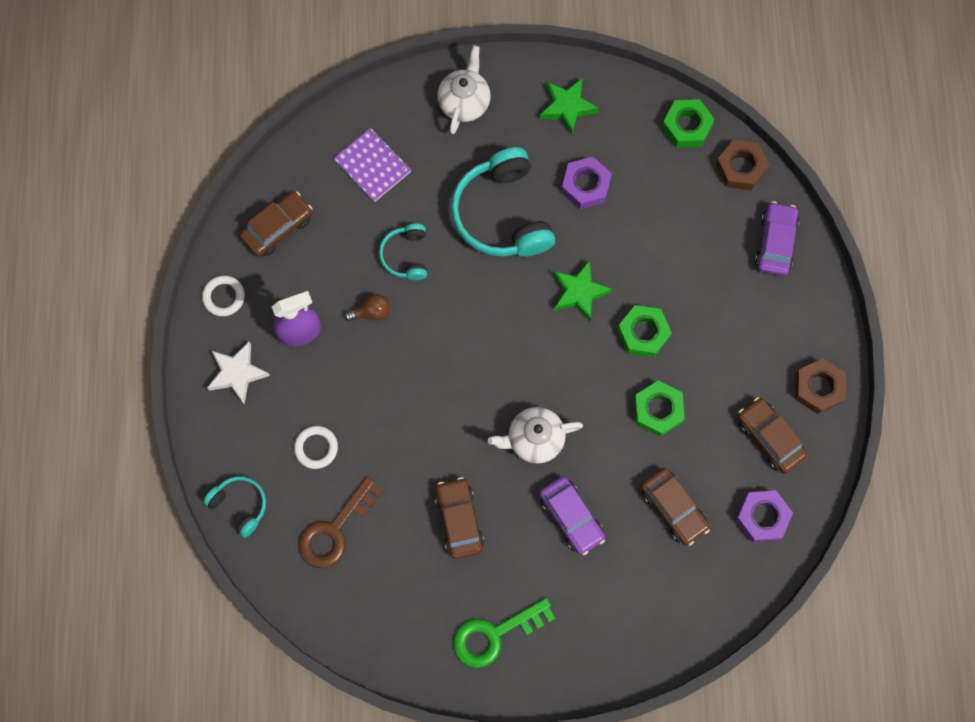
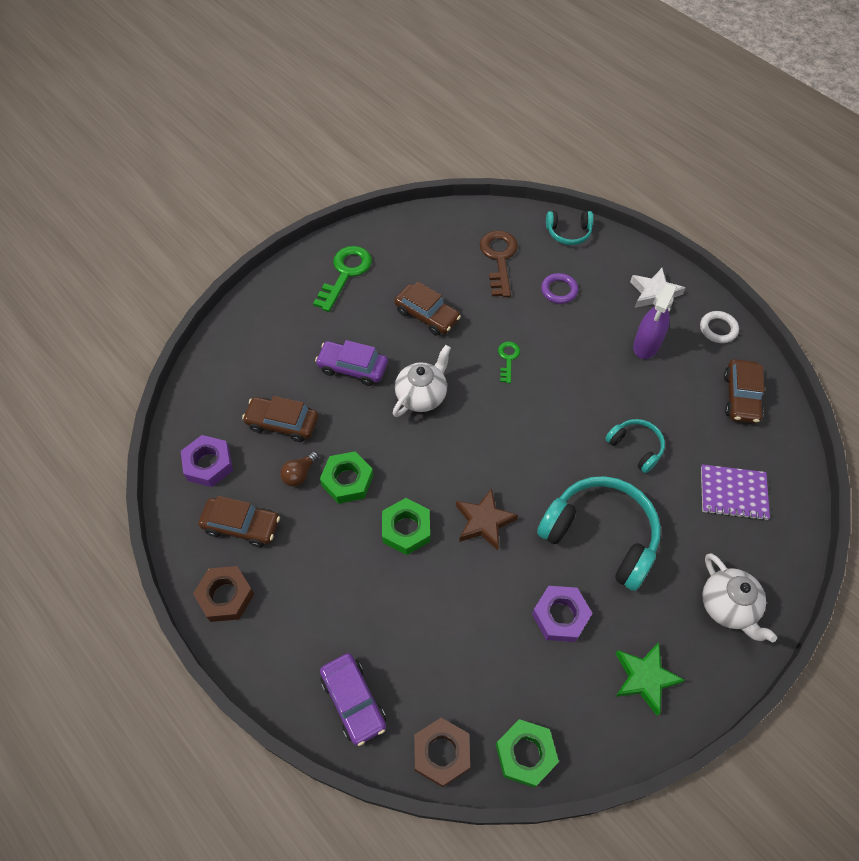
camera: 140 degrees right, 15 degrees down
white ring [294,426,338,469] -> purple ring [541,273,578,304]
brown light bulb [344,294,390,321] -> brown light bulb moved to [280,451,319,487]
green star [553,260,612,321] -> brown star [456,488,518,551]
none -> green key [498,341,520,383]

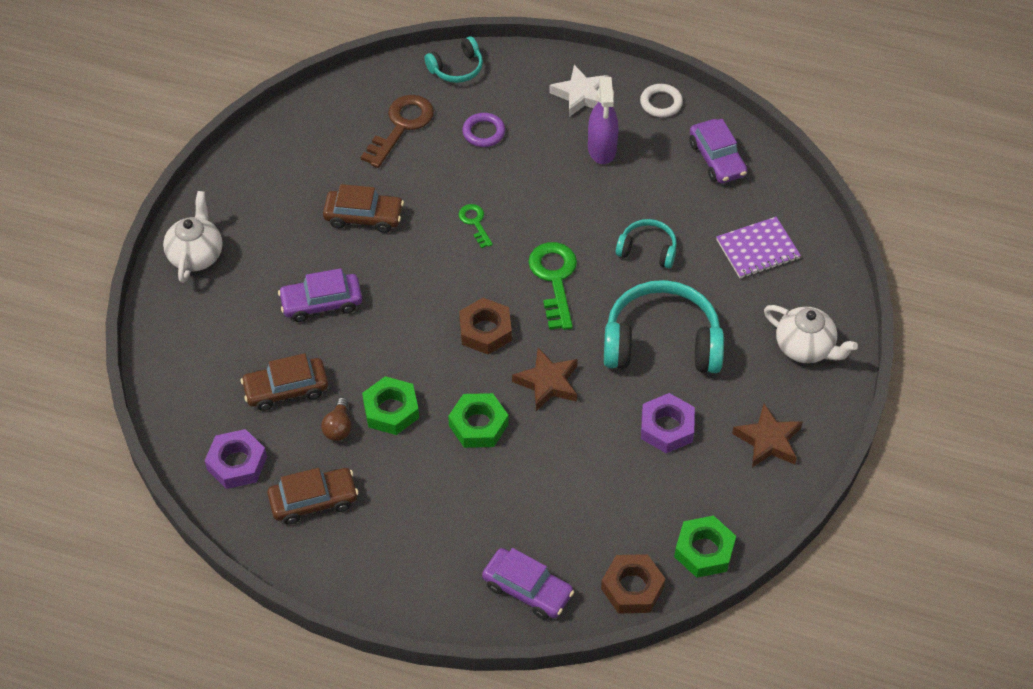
camera: 30 degrees left, 5 degrees down
brown nut [193,566,254,622] -> brown nut moved to [459,298,512,354]
green key [313,246,372,312] -> green key moved to [528,242,577,330]
white teapot [393,345,451,417] -> white teapot moved to [163,191,223,283]
brown key [480,230,518,297] -> brown key turned 60 degrees clockwise [361,95,434,168]
green star [615,642,685,716] -> brown star [732,404,803,468]
brown car [724,359,764,423] -> purple car [689,119,747,184]

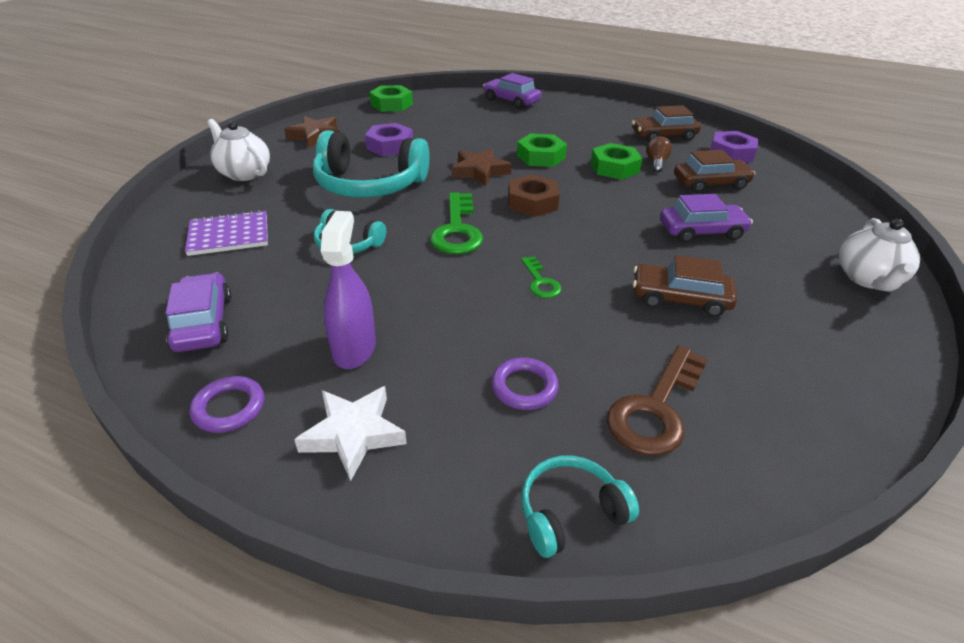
camera: 175 degrees left, 15 degrees down
brown nut [601,554,665,613] -> none
white ring [640,84,683,117] -> purple ring [190,376,265,433]

